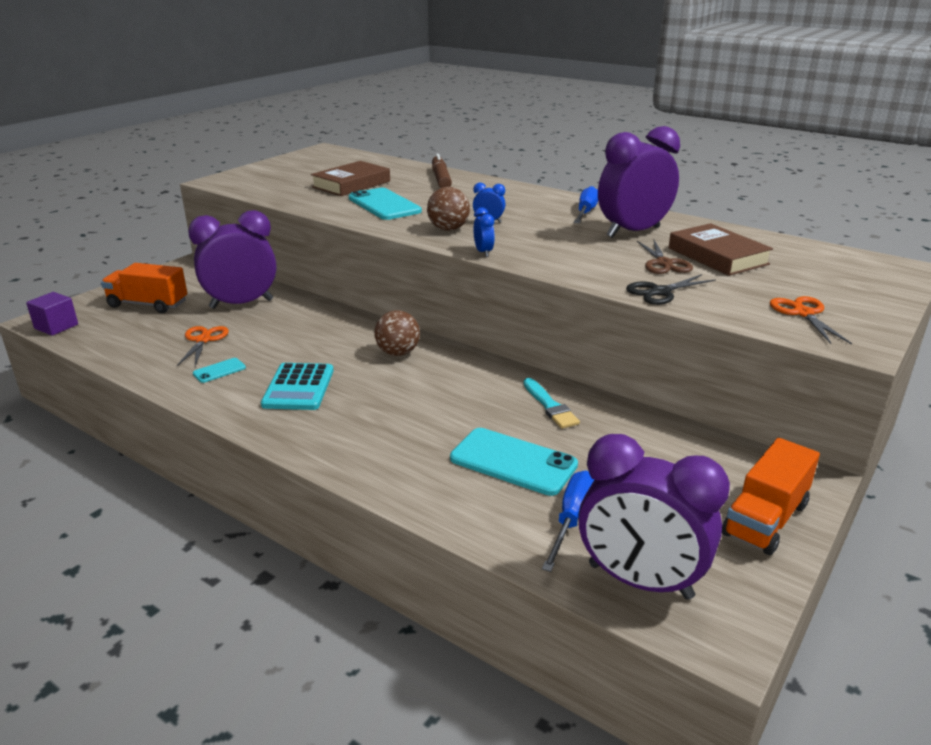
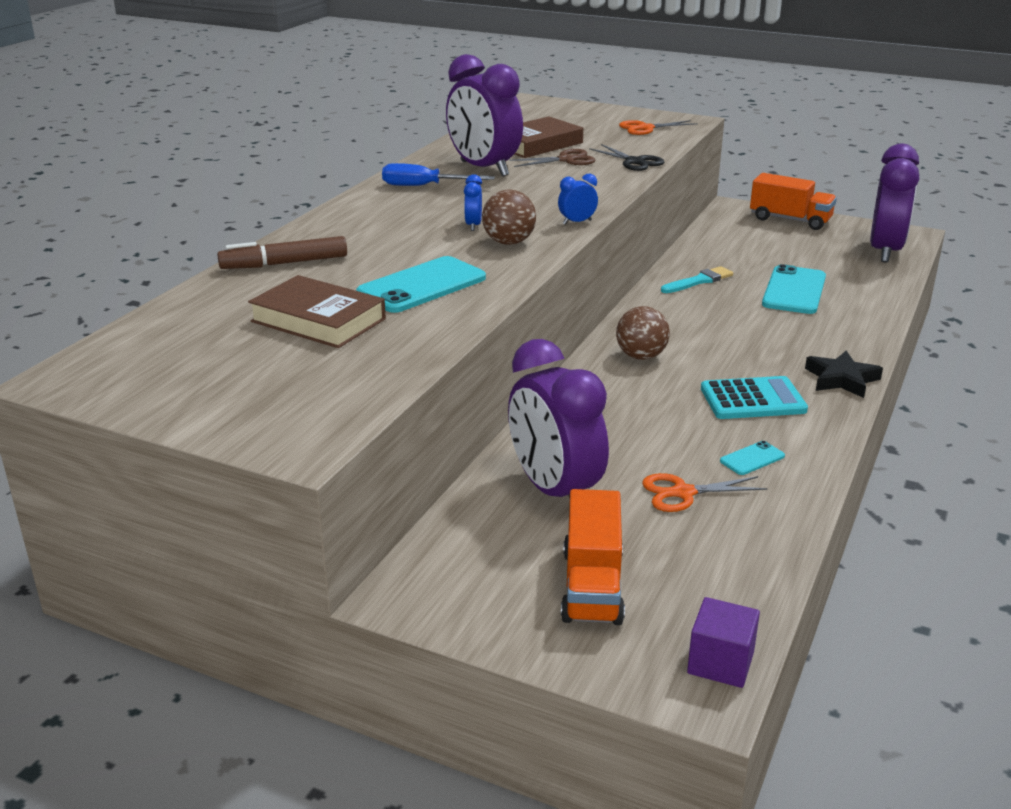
camera: 100 degrees left, 0 degrees up
turquoise phone [193,358,246,383] -> turquoise phone turned 75 degrees counterclockwise [720,441,785,475]
blue screwdriver [542,471,595,572] -> none
none -> black star [805,351,883,398]

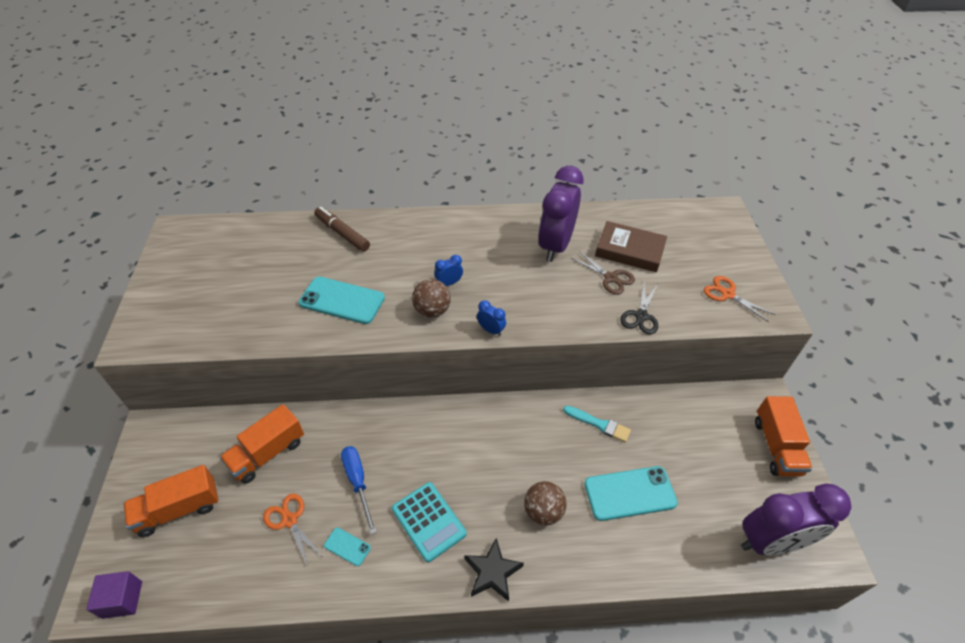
camera: 60 degrees right, 20 degrees up
brown book [248,275,386,348] -> none
blue screwdriver [382,163,495,186] -> blue screwdriver moved to [341,446,377,535]
purple clock [508,339,609,499] -> orange truck [220,404,304,484]
brown ball [616,306,670,360] -> brown ball moved to [524,481,567,525]

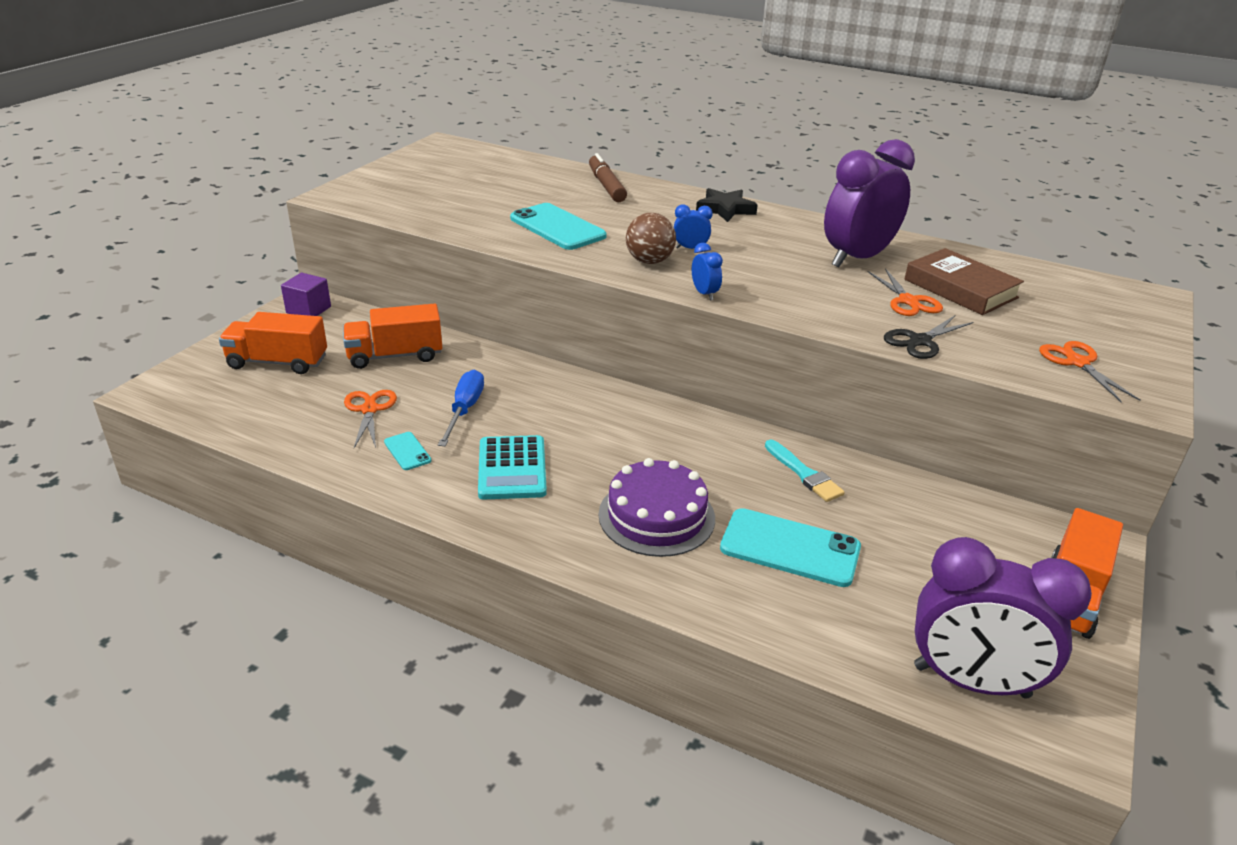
camera: 30 degrees right, 15 degrees down
purple cube [86,571,142,619] -> purple cube moved to [281,273,331,316]
black star [464,538,524,602] -> black star moved to [696,188,758,222]
brown ball [524,481,567,525] -> purple cake [598,458,715,557]
brown scissors [571,251,635,295] -> orange scissors [868,268,943,316]

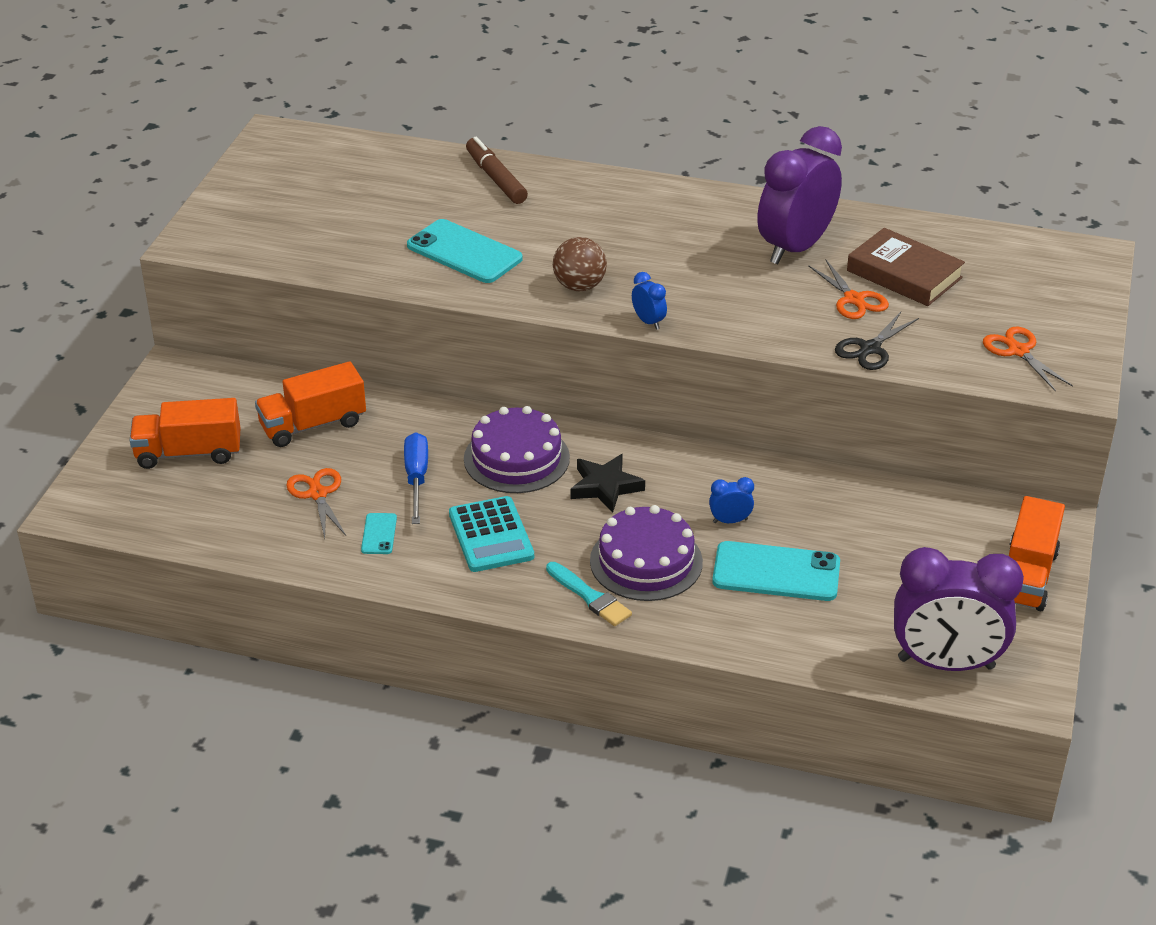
camera: 10 degrees left, 5 degrees up
purple cube [281,273,331,316] -> none
turquoise phone [384,432,431,470] -> turquoise phone turned 45 degrees clockwise [361,513,397,554]
blue clock [674,204,713,249] -> blue clock moved to [709,477,754,523]
black star [696,188,758,222] -> black star moved to [570,454,645,513]
turquoise brush [765,439,845,502] -> turquoise brush moved to [546,562,632,626]
none -> purple cake [464,406,570,493]

